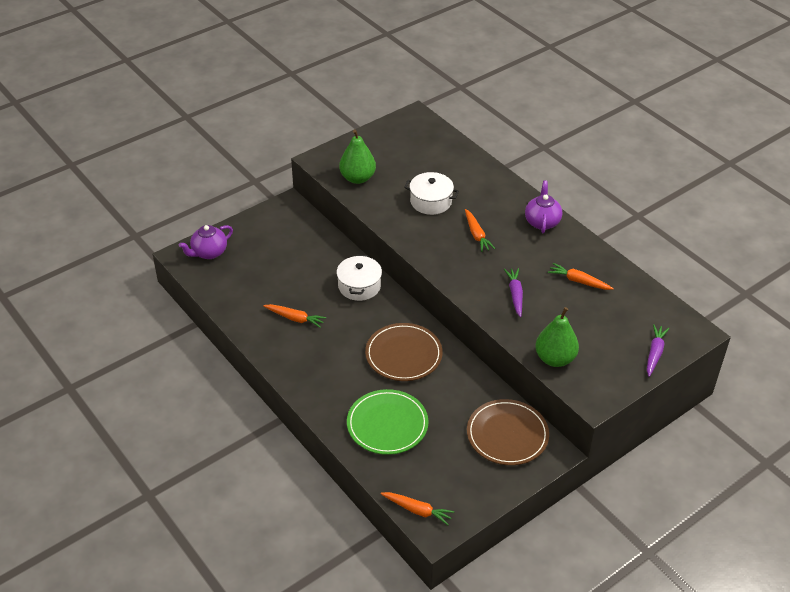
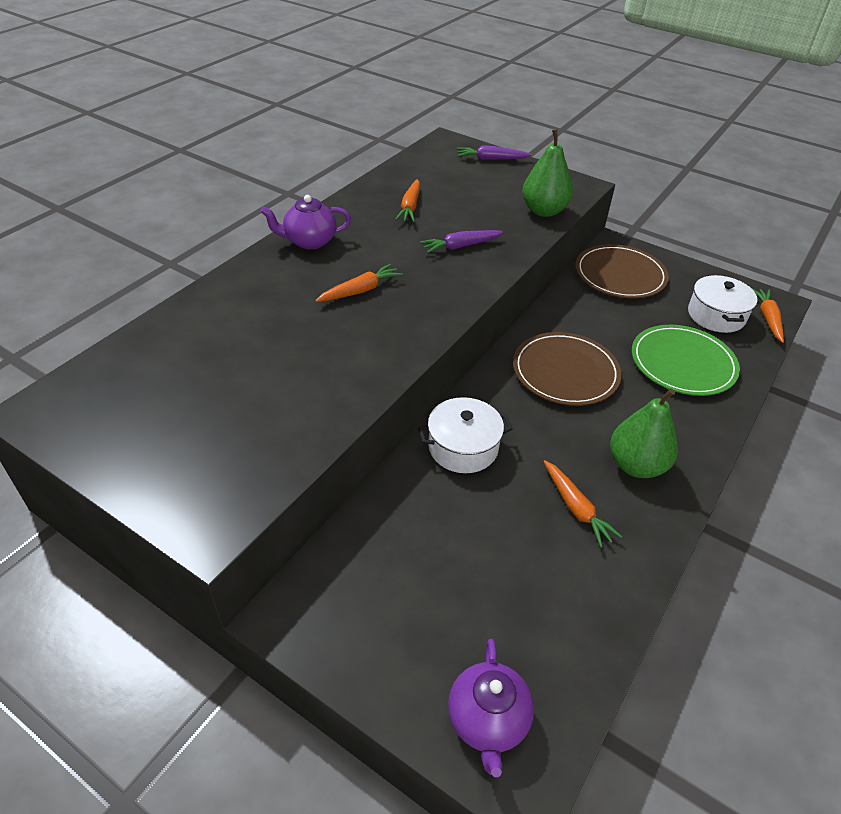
camera: 110 degrees left, 0 degrees up
purple teapot [179,225,233,259] -> purple teapot turned 60 degrees clockwise [448,639,534,777]
orange carrot [263,304,326,328] -> orange carrot turned 150 degrees clockwise [543,460,622,547]
green pear [339,130,376,184] -> green pear moved to [610,389,678,478]
white pot [404,172,459,215] -> white pot moved to [688,275,758,333]

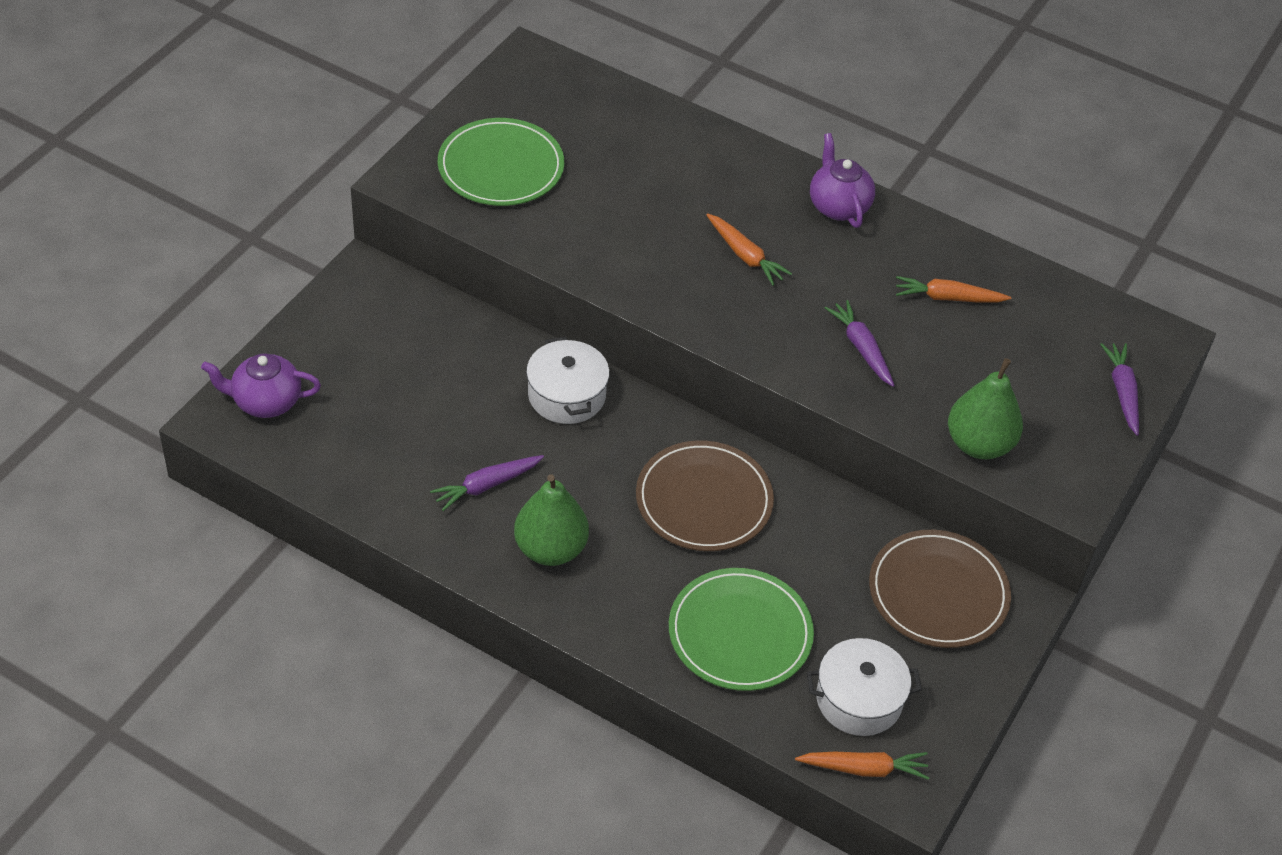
camera: 85 degrees right, 5 degrees up
orange carrot [543,460,622,547] -> purple carrot [430,455,544,511]
none -> green plate [438,118,564,206]

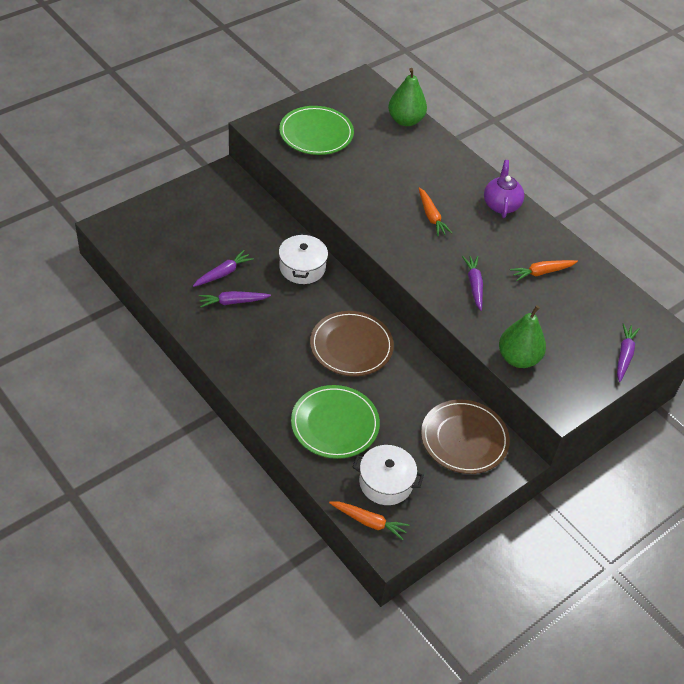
camera: 20 degrees right, 0 degrees up
purple teapot [201,353,321,418] -> none
green pear [514,474,589,566] -> green pear moved to [388,68,427,126]
orange carrot [896,276,1011,302] -> orange carrot turned 45 degrees counterclockwise [510,260,578,281]
none -> purple carrot [193,250,254,287]

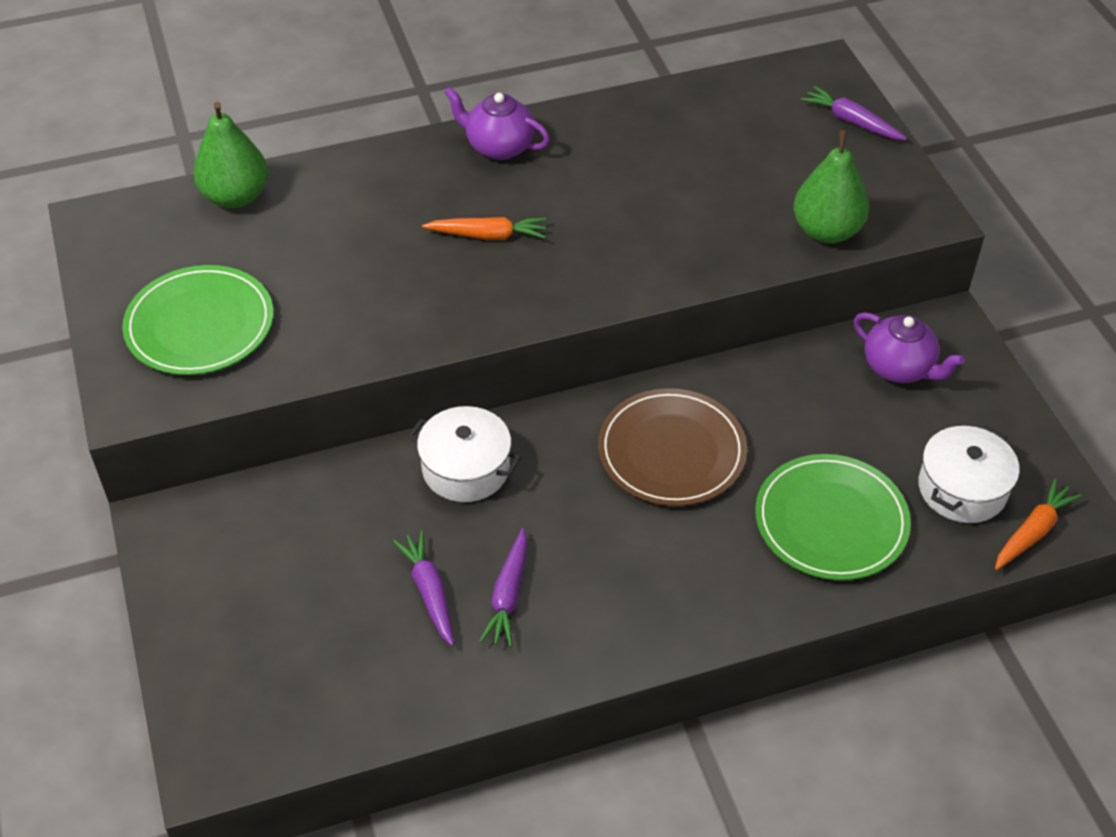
camera: 65 degrees left, 0 degrees up
brown plate [421,400,510,474] -> purple teapot [854,313,965,383]
purple carrot [462,256,483,311] -> none
orange carrot [510,260,578,281] -> none

